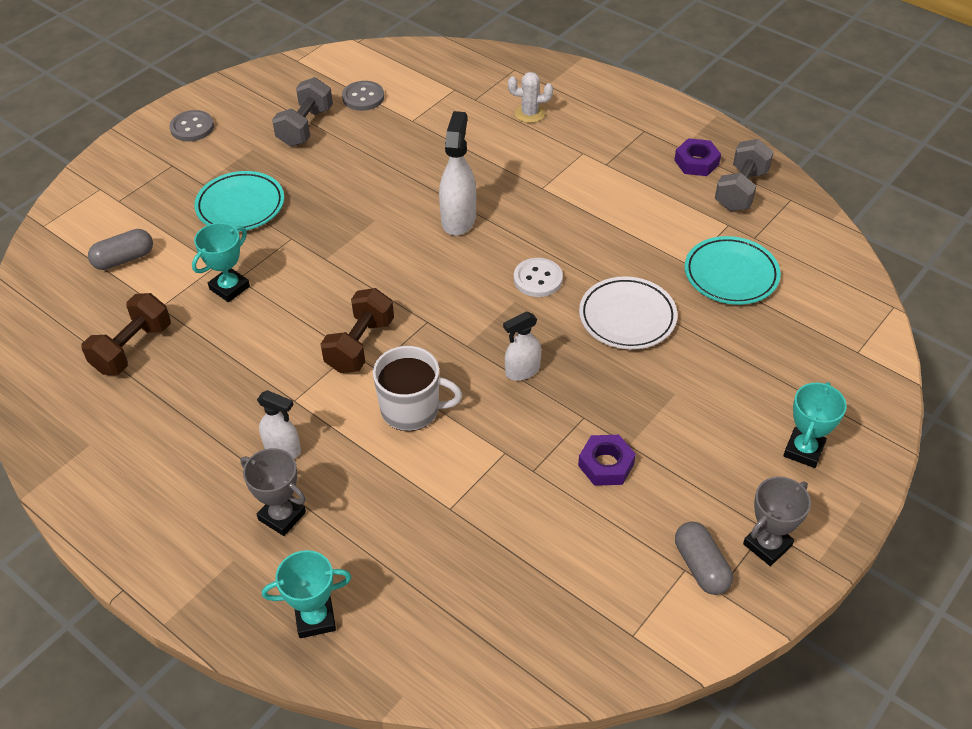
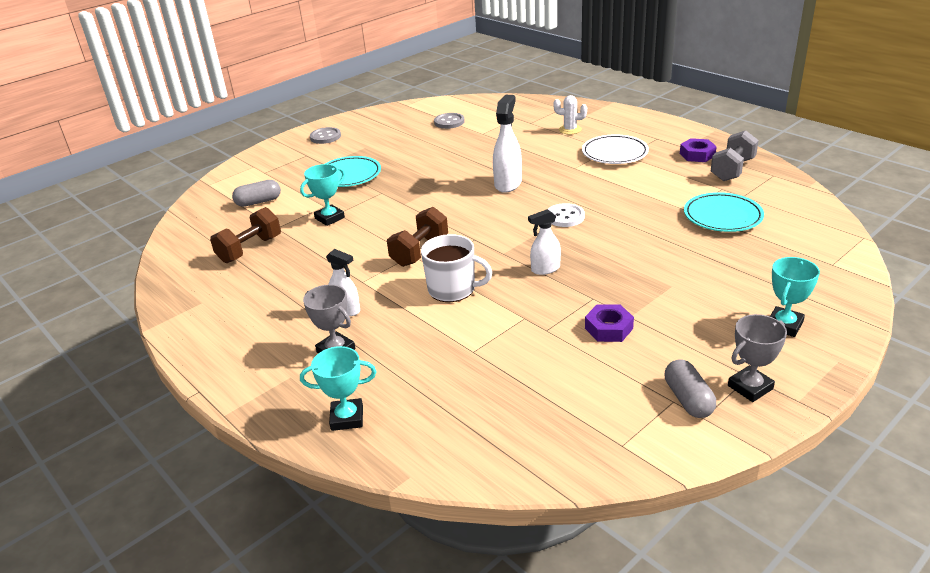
camera: 10 degrees right, 15 degrees down
grey dumbbell [272,77,333,147] -> none
white plate [579,276,678,350] -> white plate moved to [582,134,649,164]

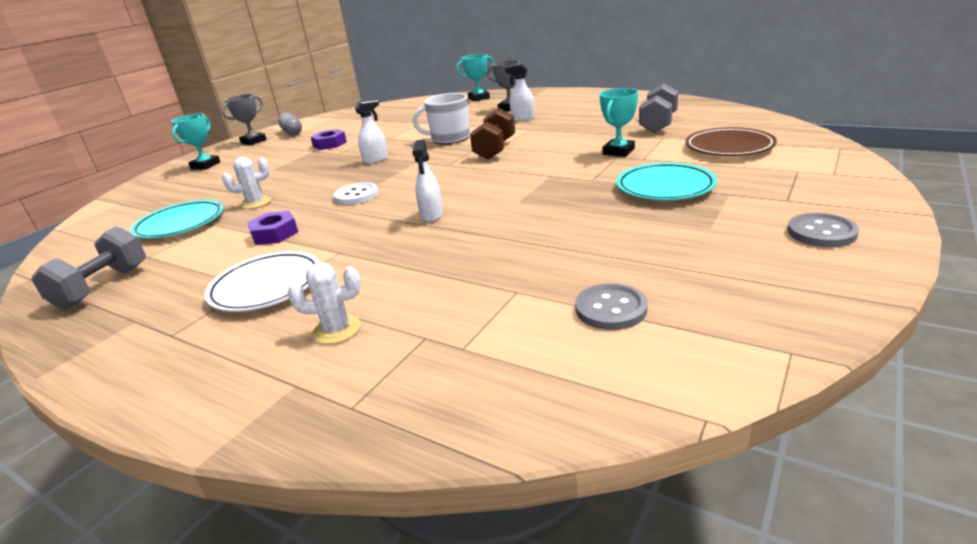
camera: 165 degrees right, 5 degrees down
brown dumbbell [210,207,281,263] -> grey dumbbell [639,83,678,133]
grey capsule [232,180,281,207] -> brown plate [685,127,777,156]
white spray bottle [493,95,522,193] -> white spray bottle [413,139,443,222], size x0.63
purple nut [680,138,717,162] -> purple nut moved to [247,211,298,245]
none -> white cactus [222,157,271,209]

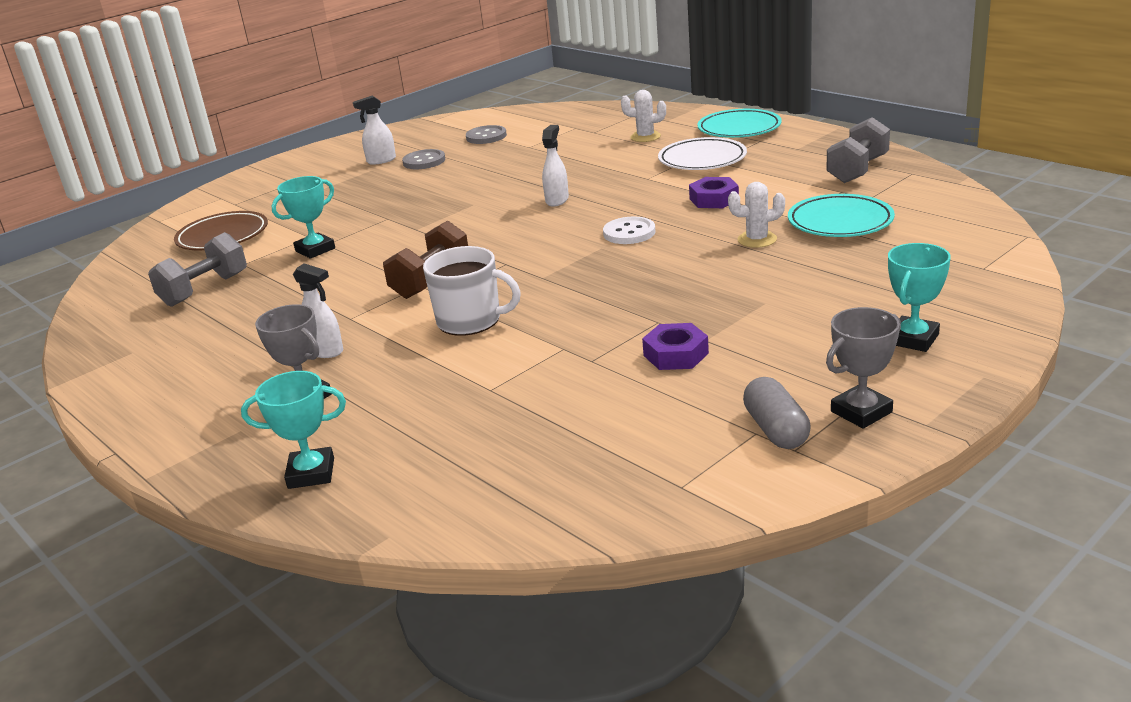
camera: 165 degrees left, 0 degrees up
white spray bottle [355,99,388,164] -> white spray bottle moved to [353,95,396,165]
turquoise plate [616,163,717,200] -> turquoise plate moved to [697,109,782,138]
grey button [788,213,859,247] -> grey button moved to [402,149,445,169]

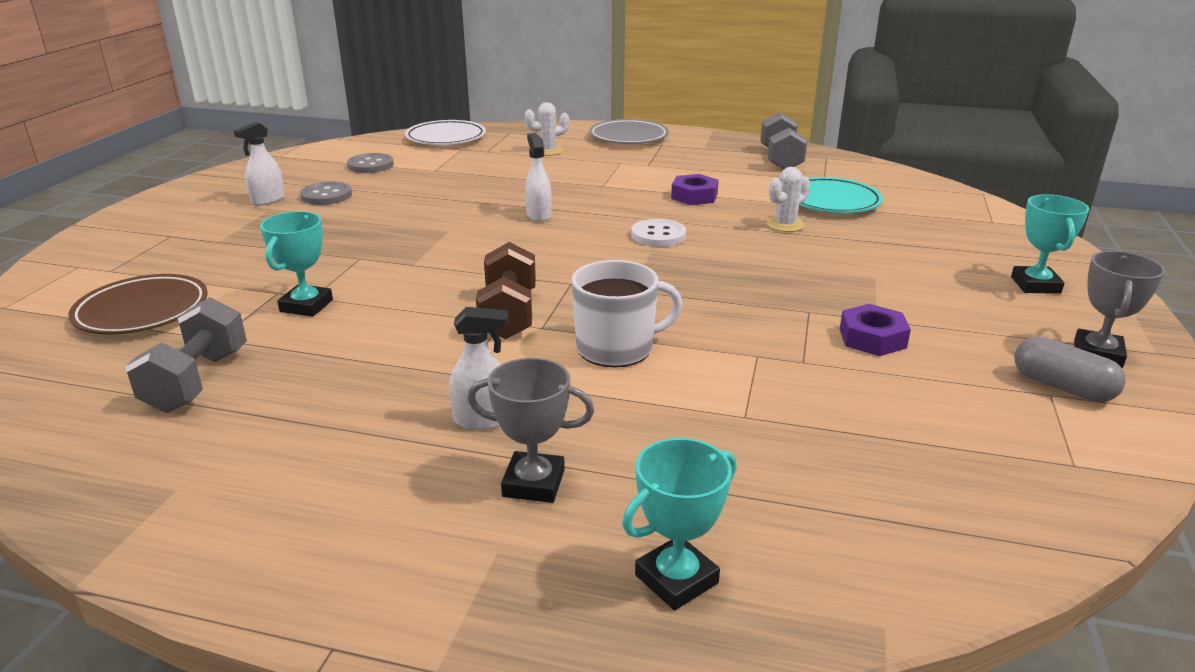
camera: 35 degrees left, 0 degrees up
white plate [658,137,747,170] -> white plate moved to [405,120,486,145]
turquoise plate [697,109,782,138] -> grey plate [589,119,669,144]

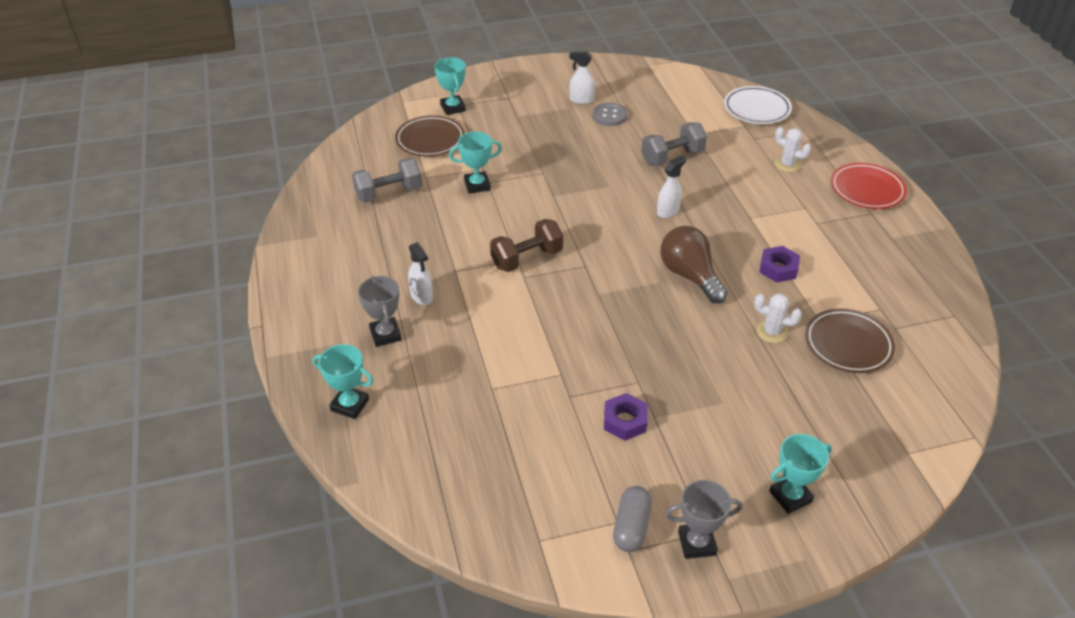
camera: 60 degrees right, 15 degrees up
grey button [347,153,394,173] -> none
white mug [571,260,682,368] -> none
grey plate [589,119,669,144] -> red plate [831,163,907,209]
white button [631,219,686,247] -> brown light bulb [660,226,727,303]
grey dumbbell [760,112,807,170] -> grey dumbbell moved to [641,122,707,166]
turquoise plate [799,177,883,213] -> brown plate [805,309,895,373]
none -> turquoise trophy [435,57,466,115]

